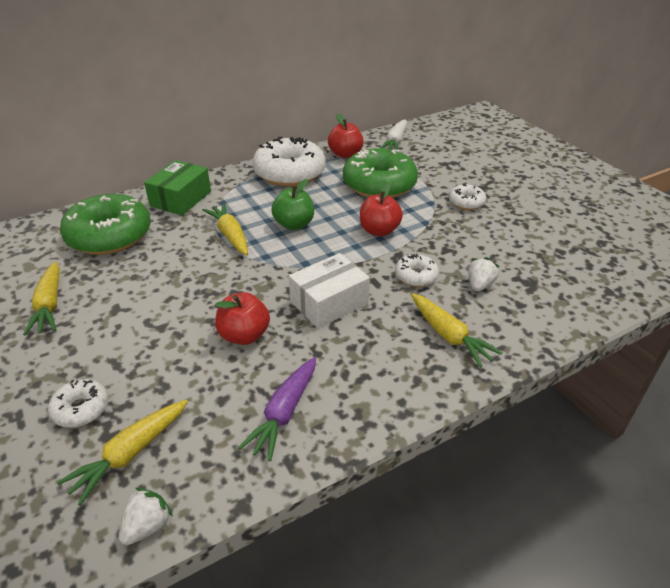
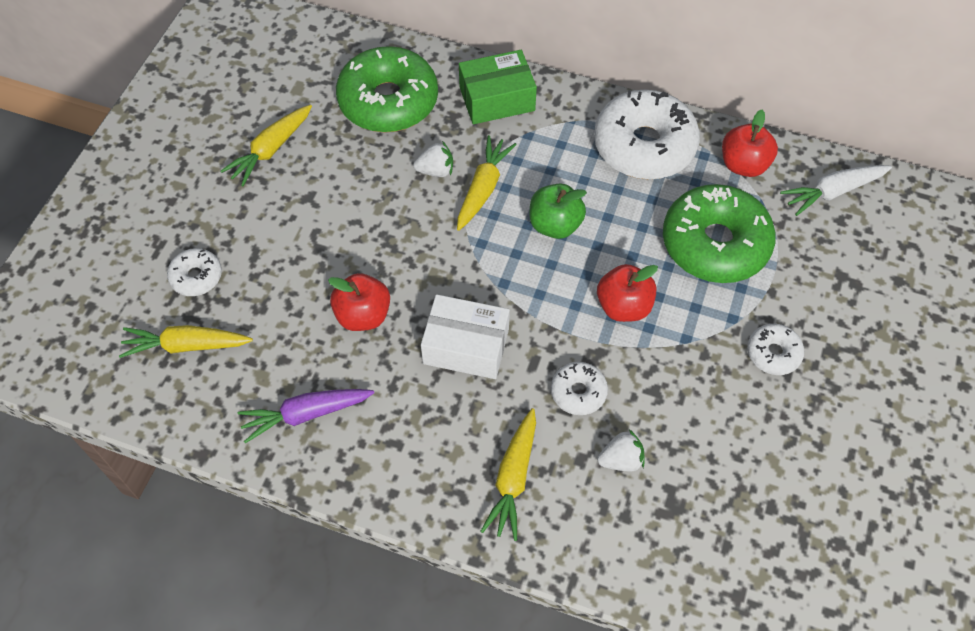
camera: 50 degrees right, 20 degrees up
white strawberry [119,488,173,545] -> white strawberry moved to [413,141,453,177]

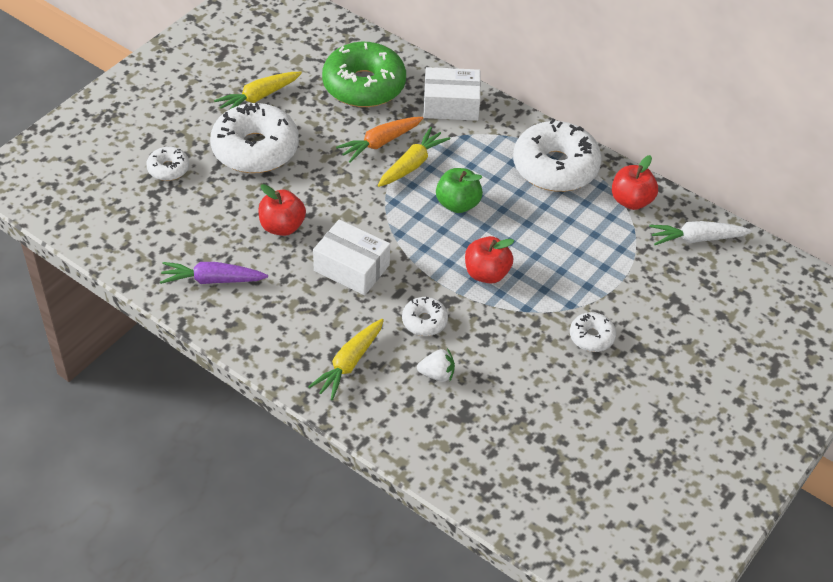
camera: 15 degrees right, 10 degrees down
yellow carrot [119,325,253,358] -> none
white strawberry [413,141,453,177] -> orange carrot [336,117,424,162]
green box [459,50,537,124] -> white box [424,67,481,121]
green donut [663,184,776,283] -> none
none -> white donut [210,103,299,173]

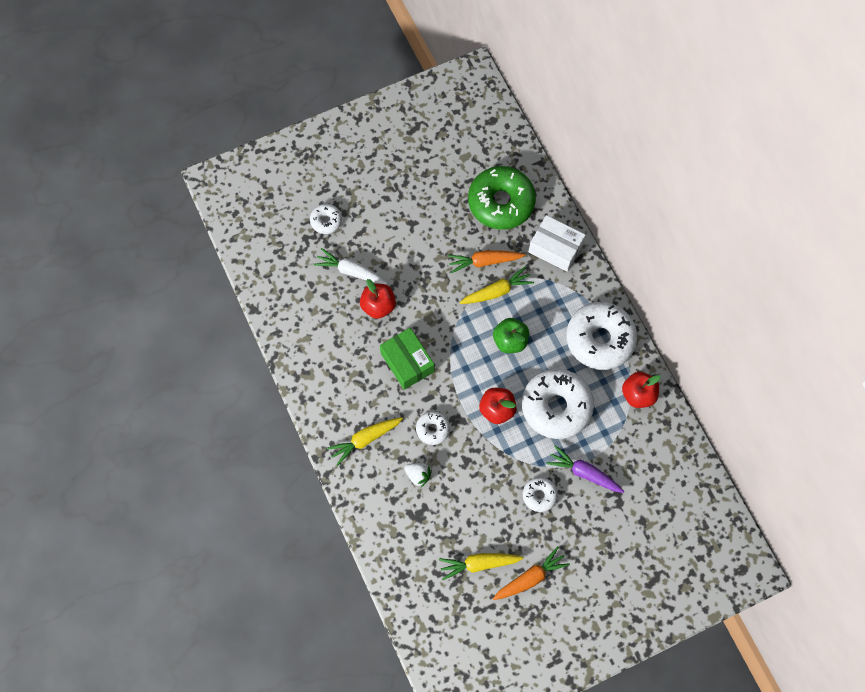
camera: 30 degrees right, 20 degrees up
purple carrot [160,262,268,284] -> purple carrot moved to [546,445,625,493]
white donut [210,103,299,173] -> white donut moved to [522,369,594,439]
yellow carrot [214,72,302,110] -> yellow carrot moved to [439,553,524,580]
white box [313,220,390,295] -> green box [380,328,434,390]
white carrot [649,221,752,245] -> white carrot moved to [314,248,388,285]
none -> orange carrot [493,546,570,600]

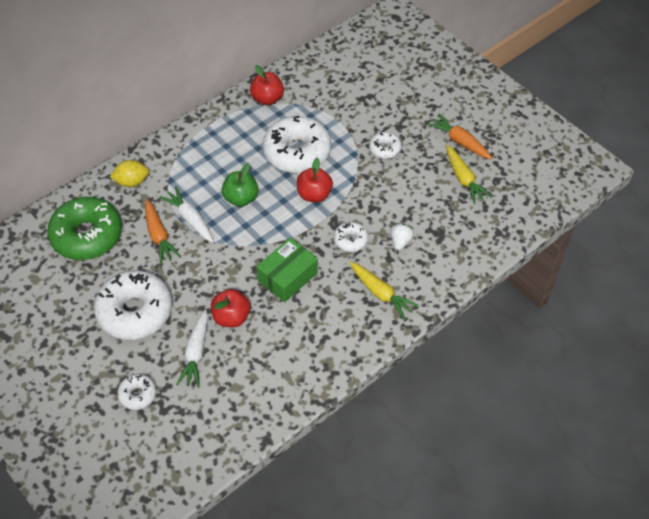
camera: 105 degrees left, 15 degrees down
yellow carrot [459,266,534,304] -> white carrot [159,186,214,243]
white box [529,215,586,272] -> yellow lemon [110,160,149,187]
purple carrot [546,445,625,493] -> none
white donut [566,302,637,370] -> white donut moved to [94,270,172,340]

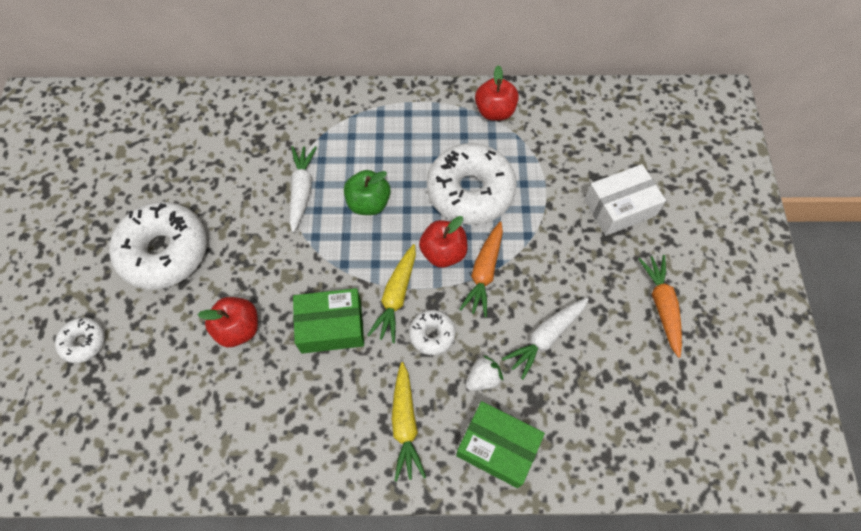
camera: 40 degrees right, 10 degrees up
green donut [47,197,122,260] -> none
yellow lemon [110,160,149,187] -> none
orange carrot [145,199,181,264] -> orange carrot moved to [459,221,503,317]
white carrot [176,309,208,388] -> white carrot moved to [502,298,589,380]
white donut [369,132,402,159] -> none
yellow carrot [446,145,492,204] -> yellow carrot moved to [367,244,416,343]
none -> green box [456,401,545,488]
none -> white box [584,164,666,236]

